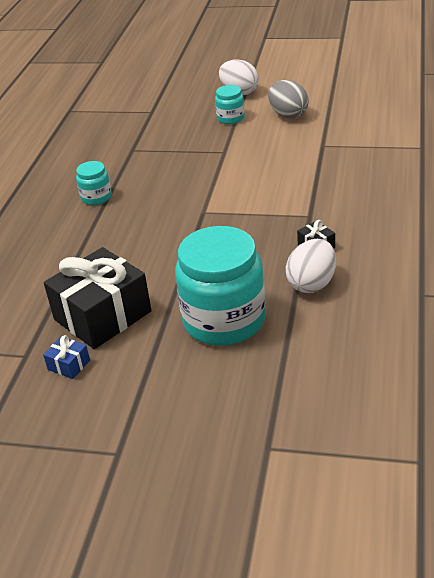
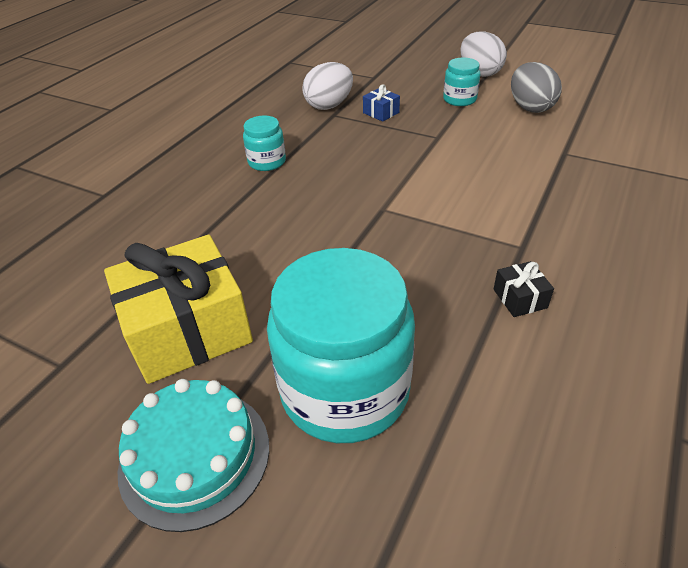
camera: 15 degrees right, 5 degrees up
blue gift [43,335,90,379] -> blue gift moved to [363,84,400,122]
black gift [44,247,152,349] -> yellow gift [104,235,253,384]
white egg [286,239,336,293] -> white egg moved to [302,62,353,110]
none -> turquoise cake [118,379,269,532]

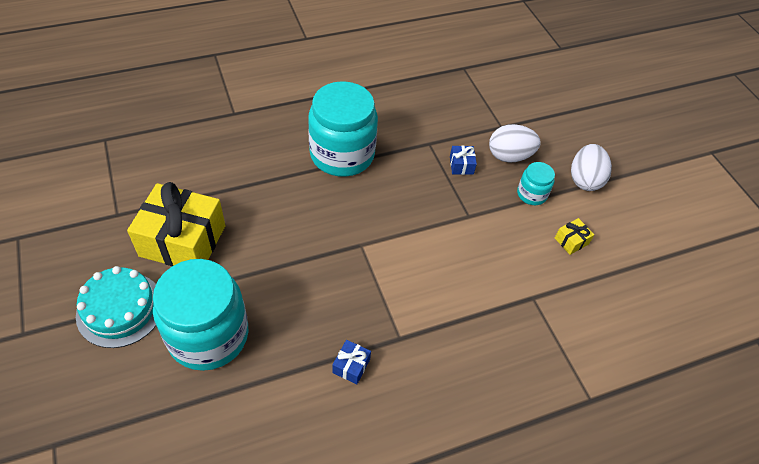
camera: 35 degrees right, 10 degrees up
turquoise jar [243,116,286,171] -> turquoise jar [308,81,378,177], size x2.14
white egg [302,62,353,110] -> white egg moved to [489,124,541,162]
black gift [494,261,554,317] -> blue gift [332,340,371,384]
grey egg [511,62,562,113] -> yellow gift [555,218,594,255]

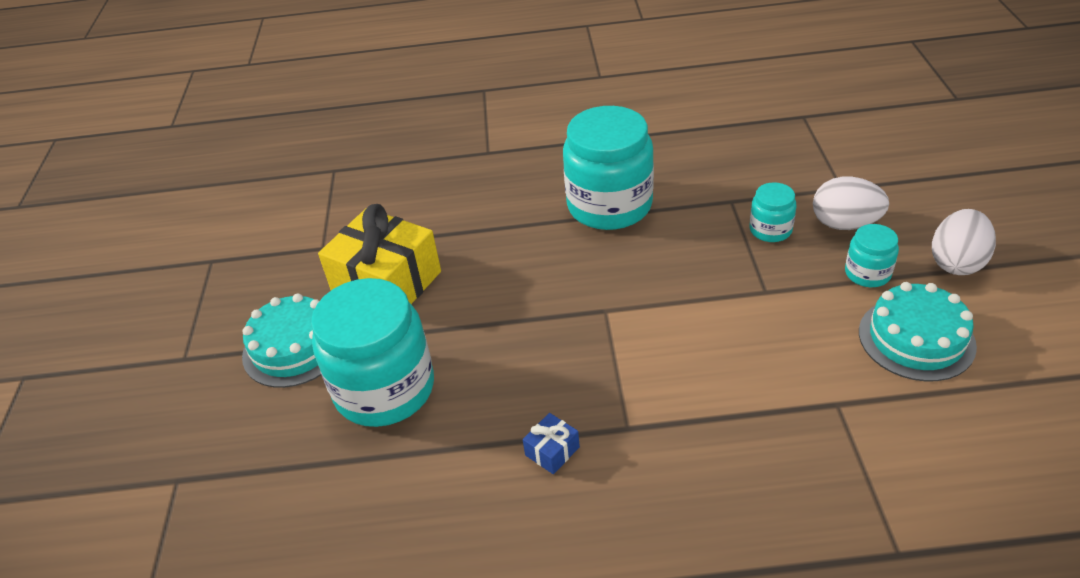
camera: 25 degrees right, 10 degrees down
blue gift [450,146,477,175] -> turquoise jar [750,182,797,242]
yellow gift [555,218,594,255] -> turquoise cake [859,282,977,381]

